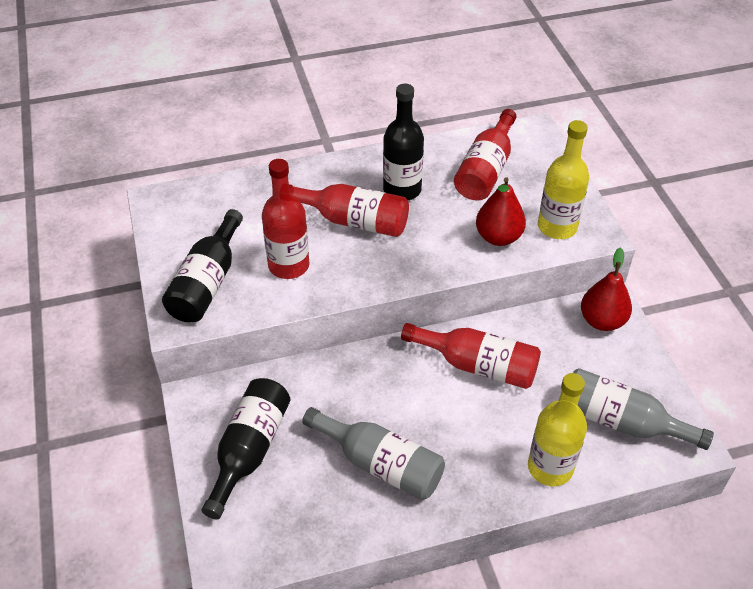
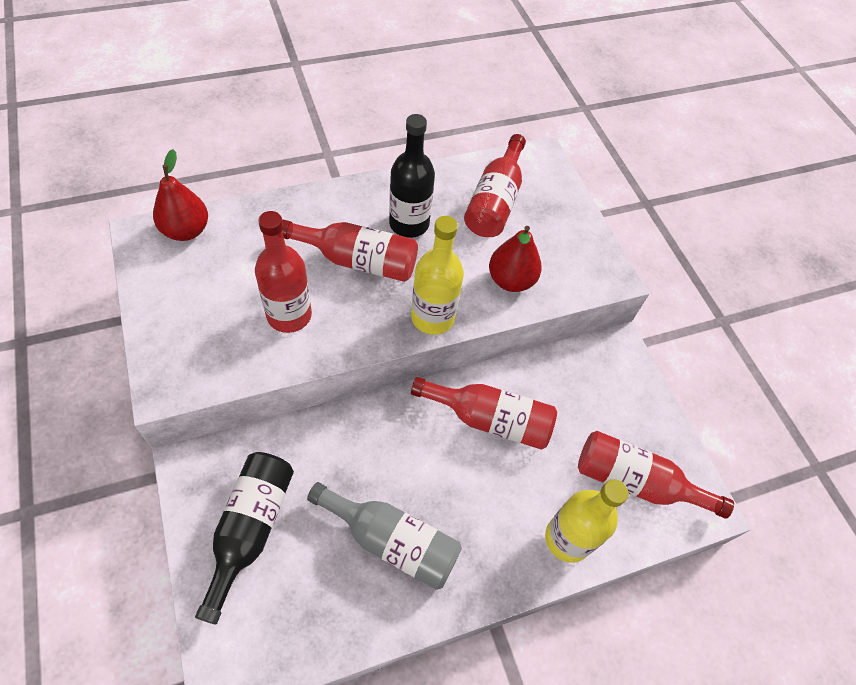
camera: 10 degrees left, 10 degrees up
black bottle [162,209,243,322] -> none
yellow bottle [538,120,589,239] -> yellow bottle moved to [411,216,464,335]
grey bottle [573,368,714,450] -> red bottle [578,431,734,519]
red pear [581,247,632,331] -> red pear moved to [153,149,208,241]

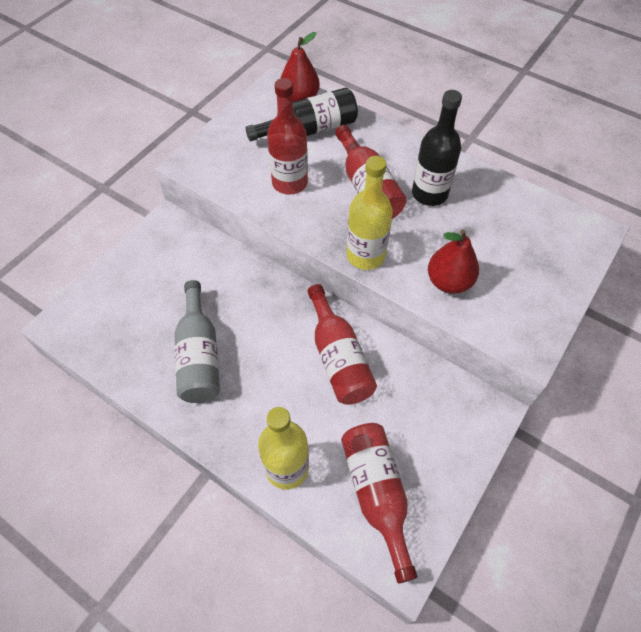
camera: 60 degrees right, 0 degrees up
black bottle [195,452,294,625] -> black bottle moved to [246,88,358,141]
red bottle [464,134,526,237] -> none

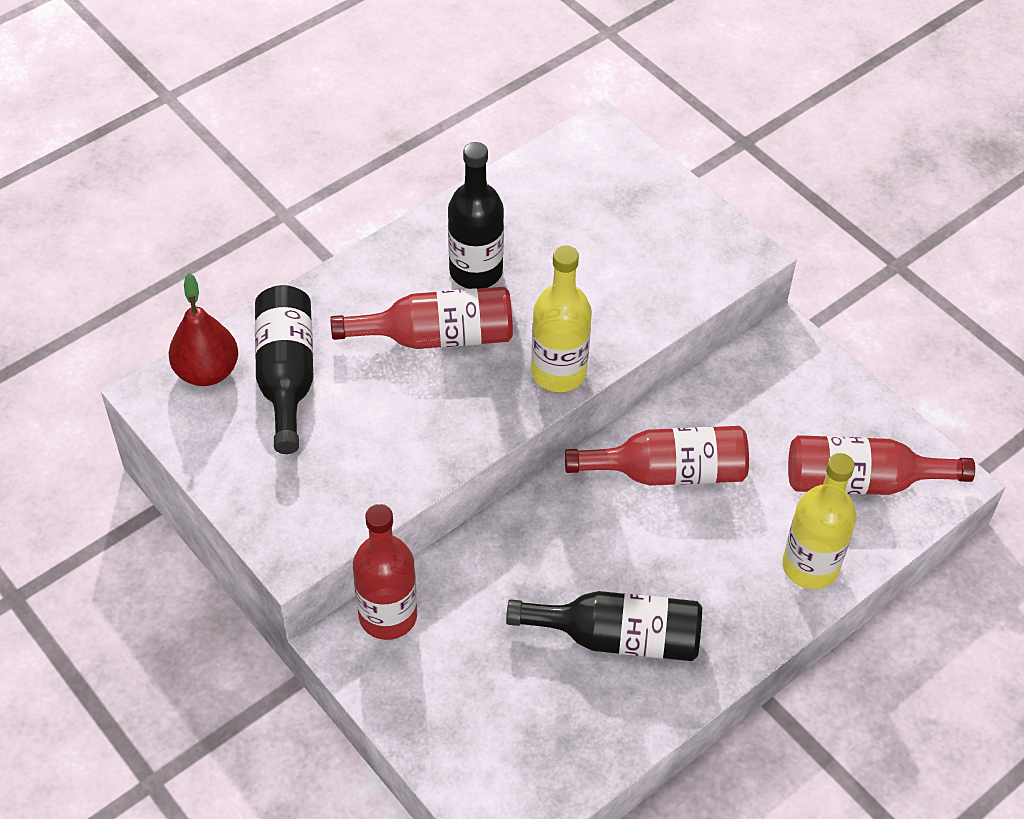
camera: 75 degrees left, 5 degrees down
grey bottle [175,280,220,403] -> black bottle [506,591,702,661]
red bottle [267,78,308,195] -> red bottle moved to [353,504,417,640]
red pear [428,229,479,294] -> none

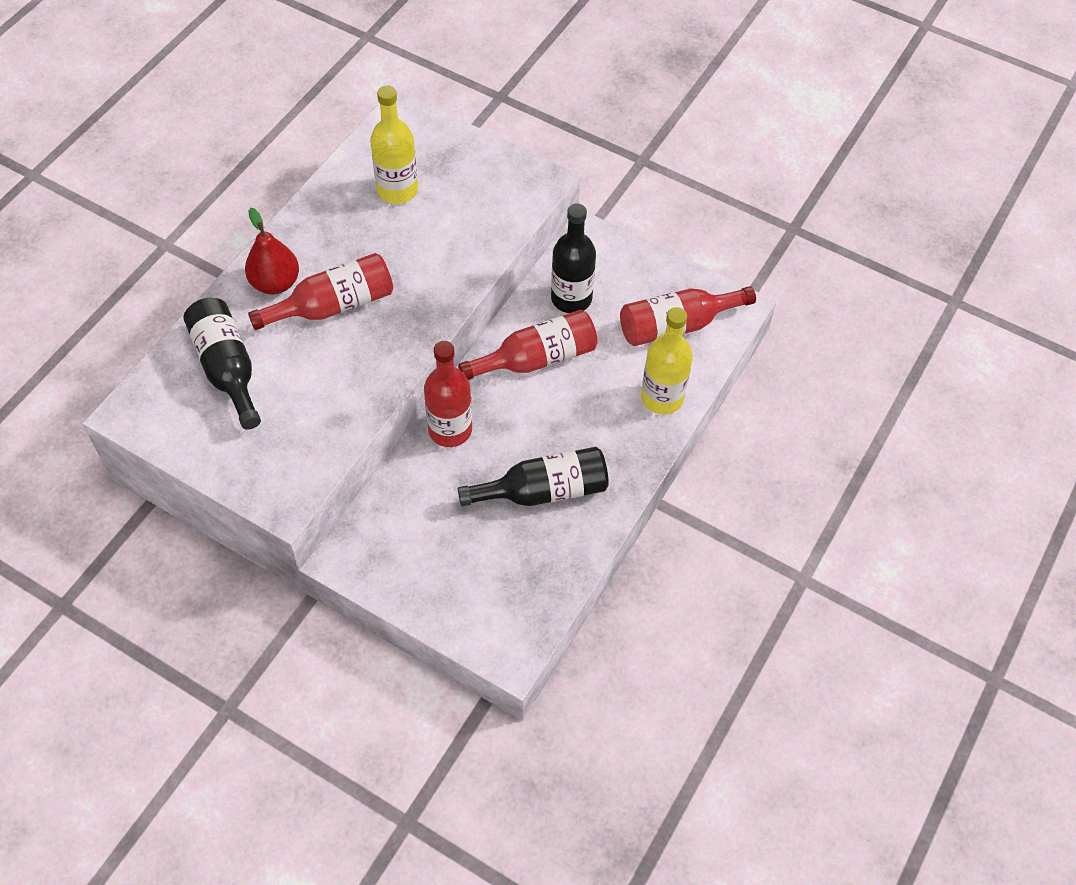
camera: 20 degrees left, 5 degrees up
red pear [169,273,238,386] -> red pear moved to [245,208,299,294]
red bottle [353,504,417,640] -> red bottle moved to [424,341,472,447]
black bottle [448,142,504,289] -> black bottle moved to [551,203,596,313]
yellow bottle [531,245,592,392] -> yellow bottle moved to [370,85,418,204]

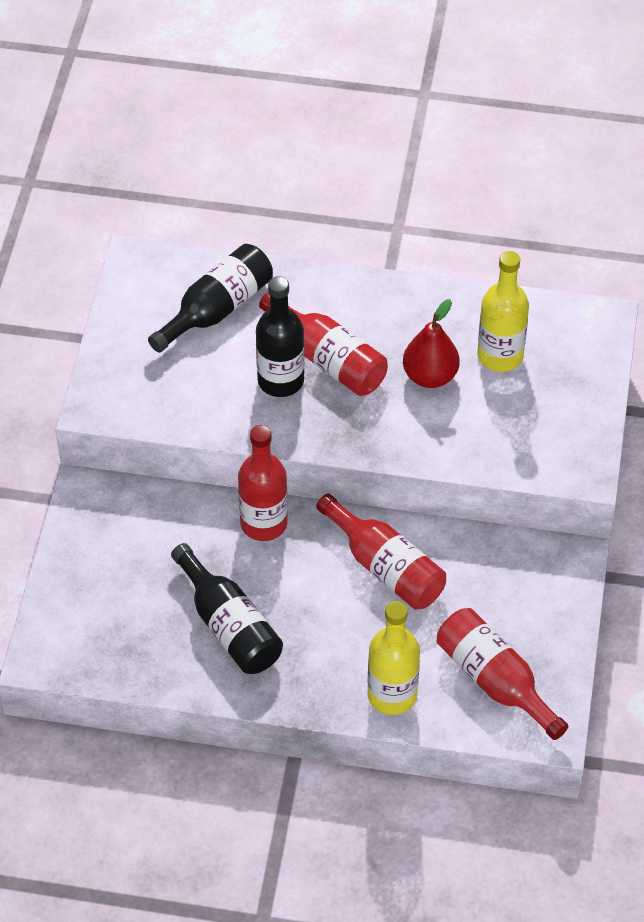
camera: 70 degrees right, 5 degrees down
red pear [245,208,299,294] -> red pear moved to [403,299,460,388]
black bottle [551,203,596,313] -> black bottle moved to [256,276,304,397]

